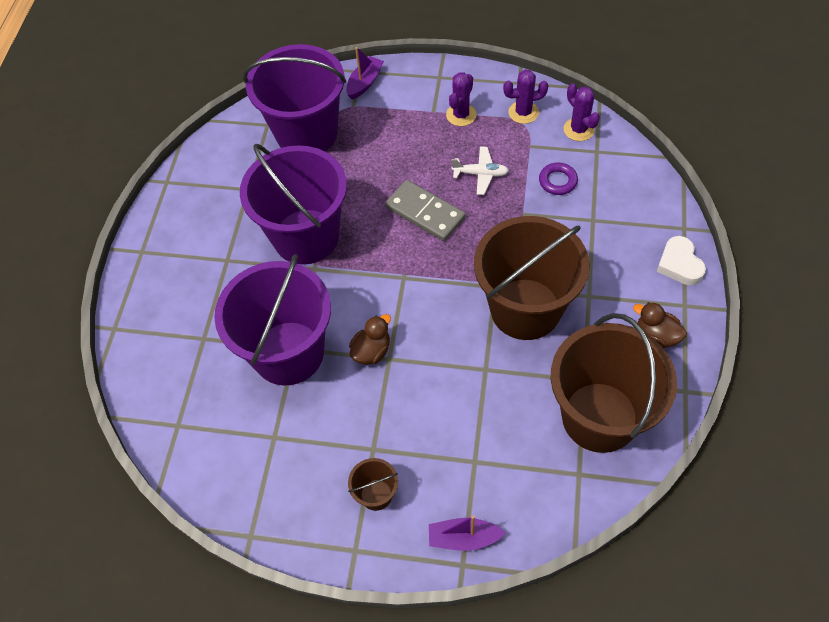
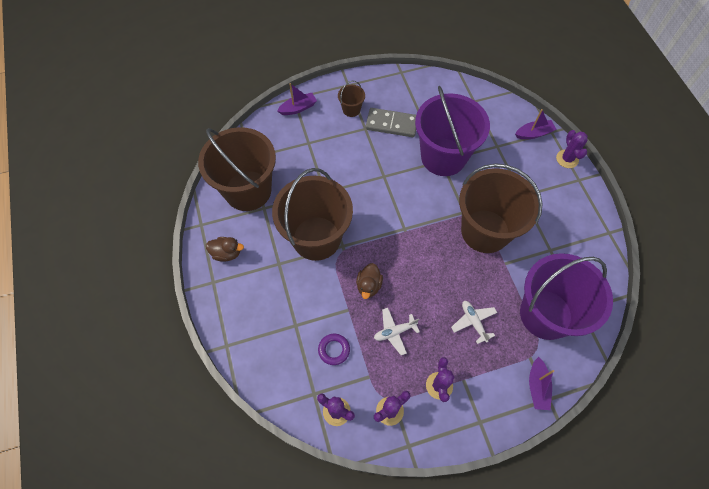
camera: 150 degrees right, 5 degrees up
purple bucket [240,144,347,264] -> brown bucket [459,163,543,253]
brown duck [349,314,391,365] -> brown duck moved to [356,263,383,299]
grey domino [385,180,466,241] -> grey domino moved to [366,108,416,137]
white heart [657,236,706,285] -> none
none -> white plane [451,301,497,344]
none -> purple boat [515,109,556,139]
none -> purple cactus [556,130,588,168]

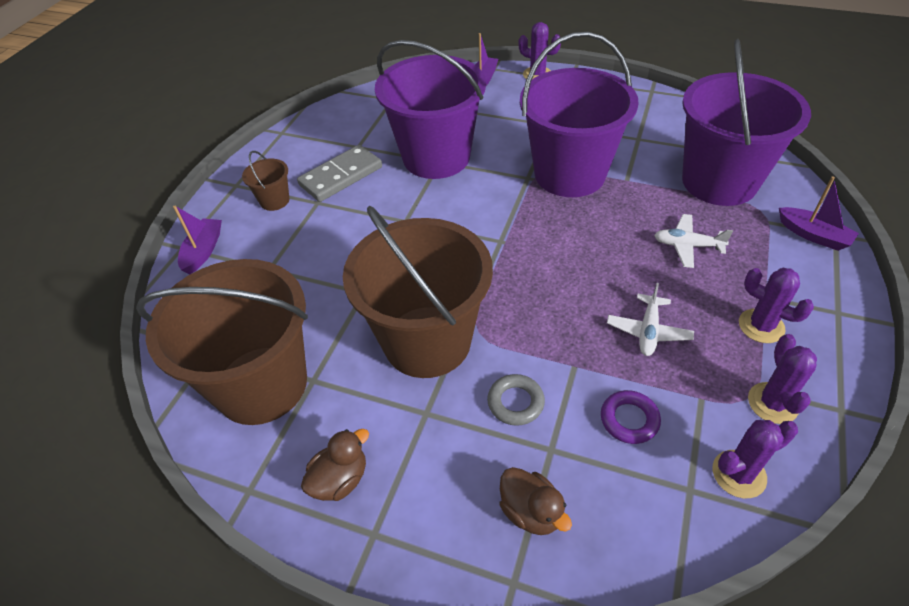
camera: 50 degrees left, 15 degrees down
brown duck [356,263,383,299] -> brown duck moved to [499,467,572,535]
brown bucket [459,163,543,253] -> purple bucket [520,32,639,197]
none -> grey ring [487,374,545,426]

